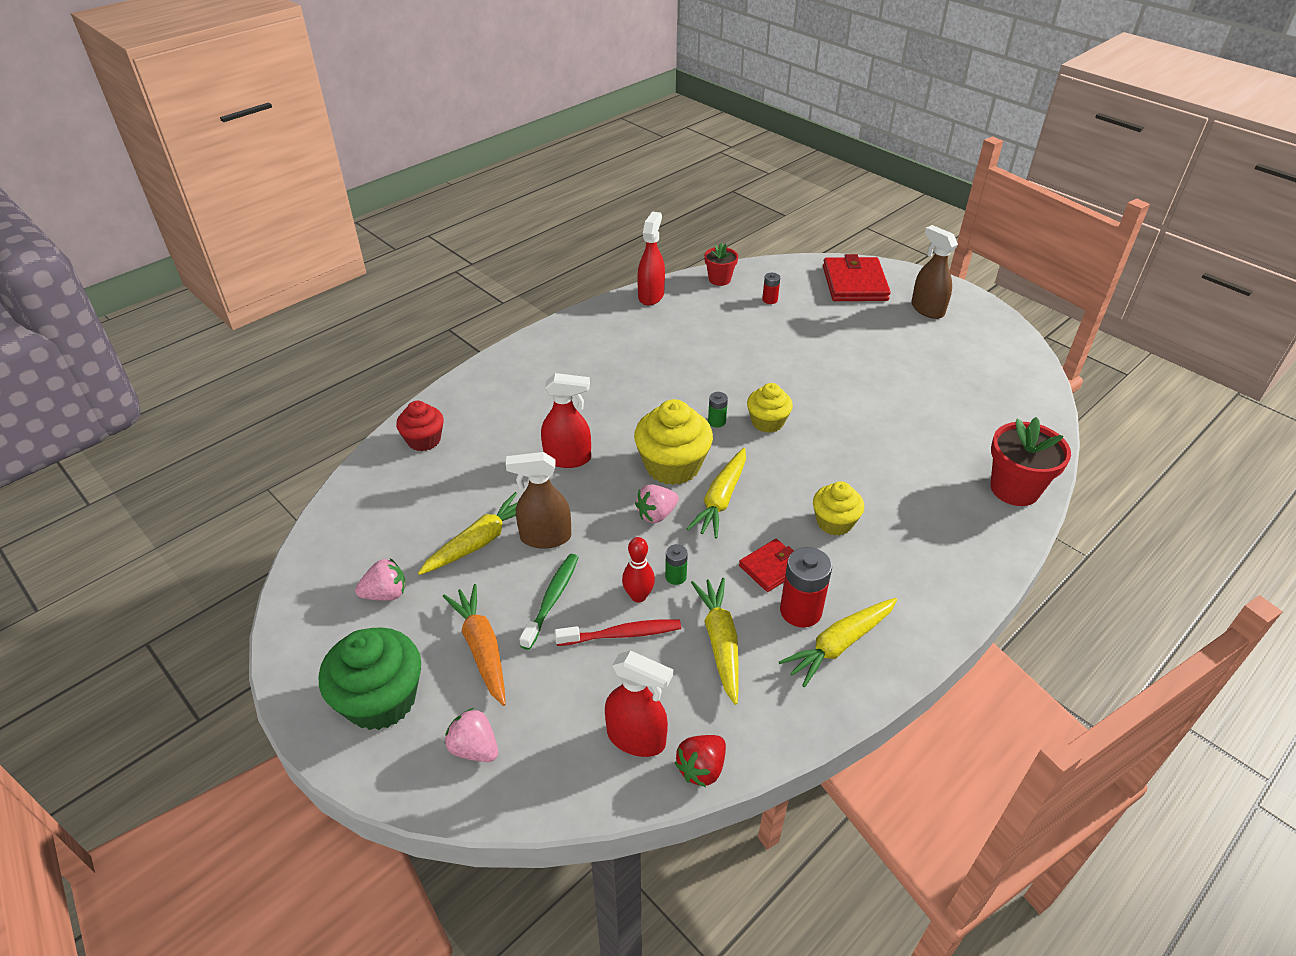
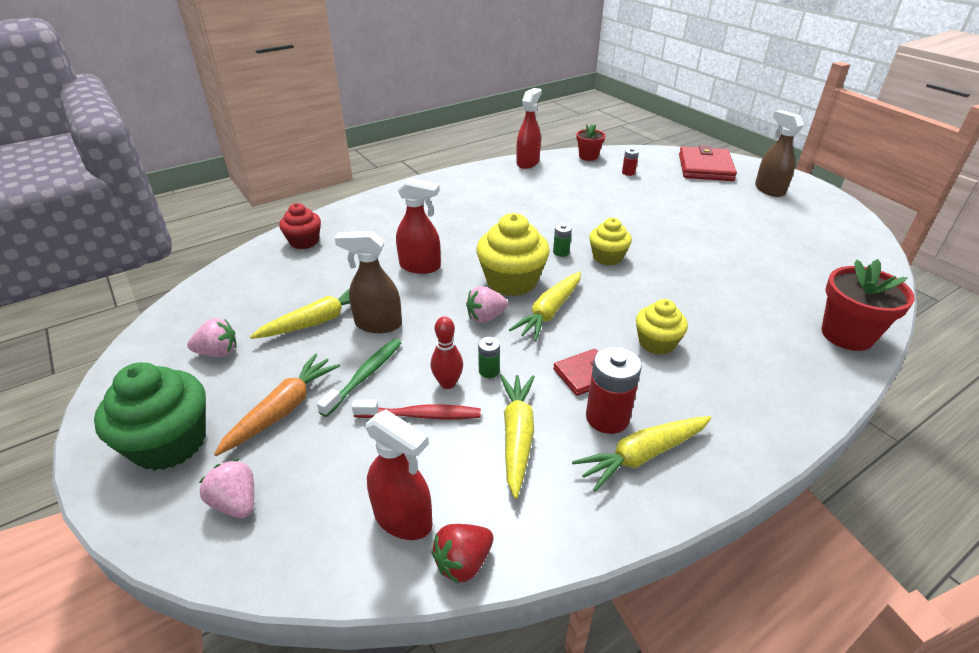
camera: 10 degrees right, 5 degrees down
orange carrot [443,584,506,706] -> orange carrot turned 45 degrees clockwise [214,353,340,456]

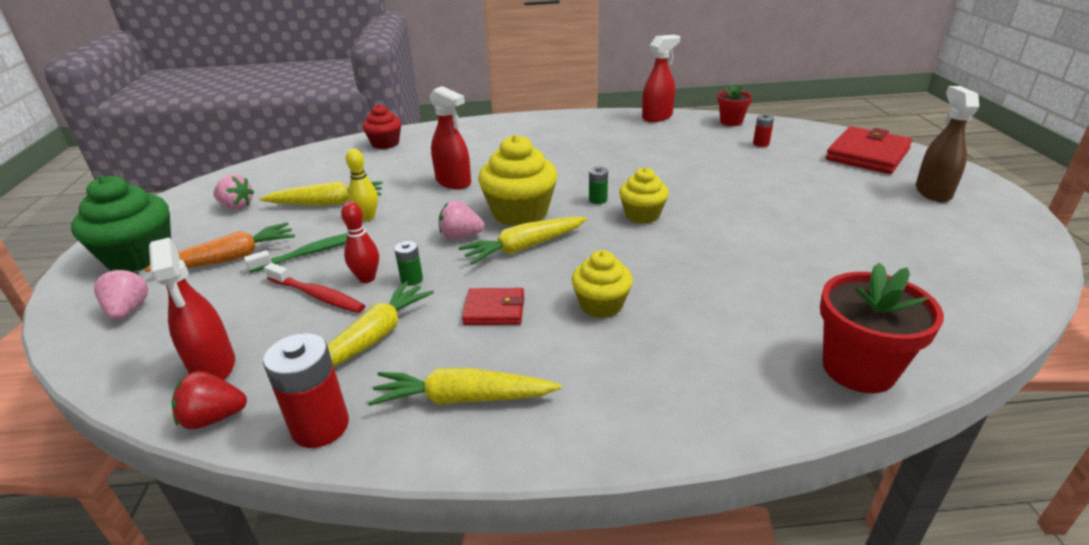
camera: 30 degrees right, 5 degrees down
brown spray bottle [335,231,402,333] -> yellow bowling pin [346,149,378,221]
red battery [586,347,642,434] -> red battery moved to [263,333,349,448]

